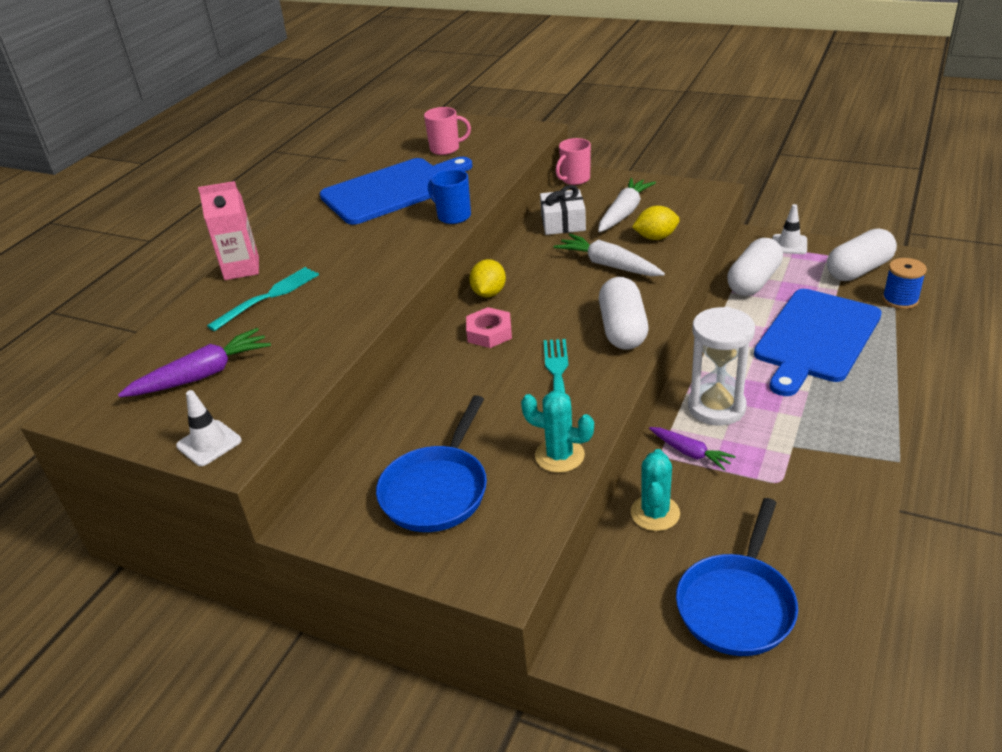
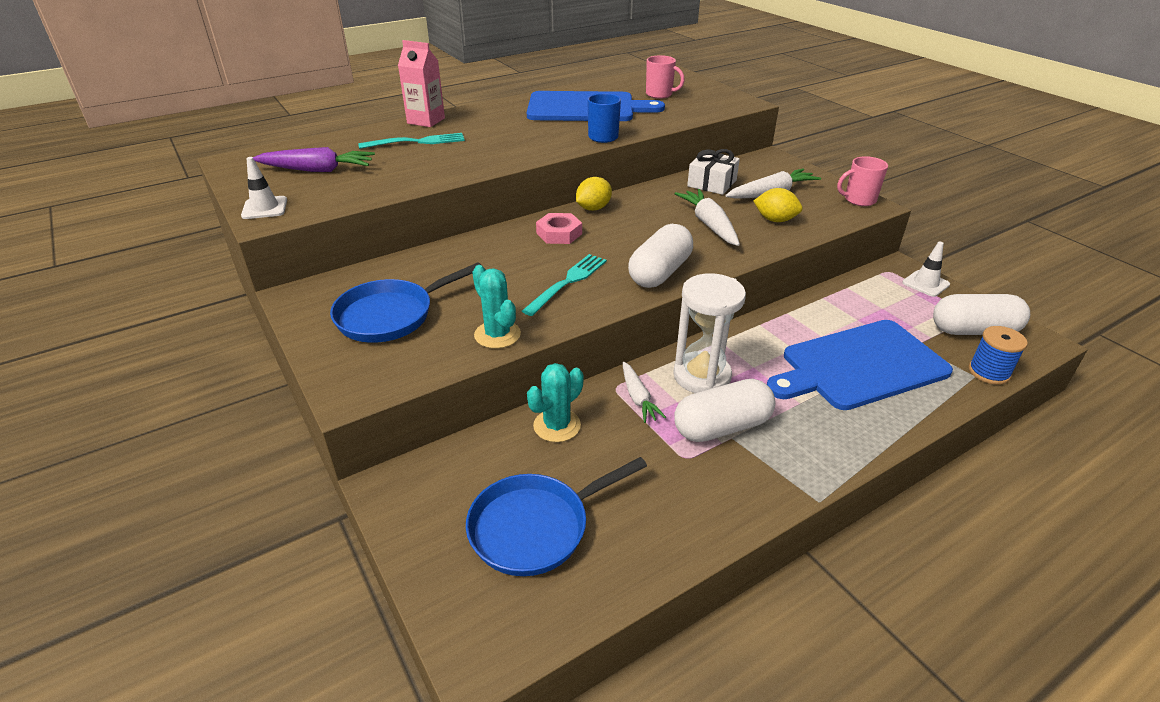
camera: 30 degrees right, 0 degrees up
pink mug [556,138,591,185] -> pink mug moved to [837,156,888,206]
purple carrot [649,427,736,471] -> white carrot [623,362,666,423]
white capsule [727,238,783,296] -> white capsule moved to [674,379,776,442]

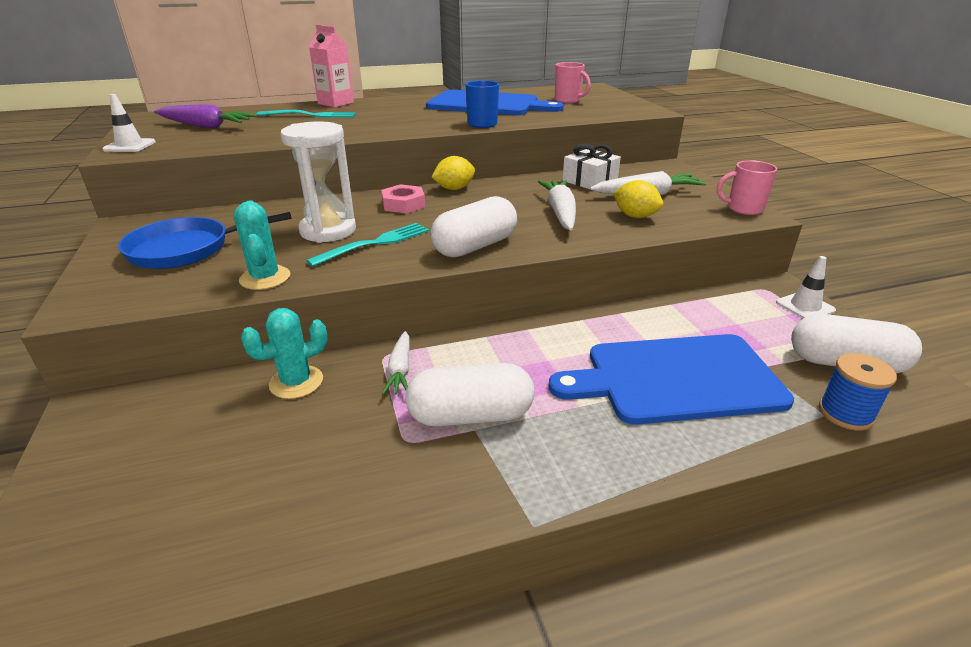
camera: 15 degrees right, 5 degrees down
blue pan [466,457,647,576] -> none
white hourglass [673,273,746,393] -> white hourglass moved to [280,121,356,243]

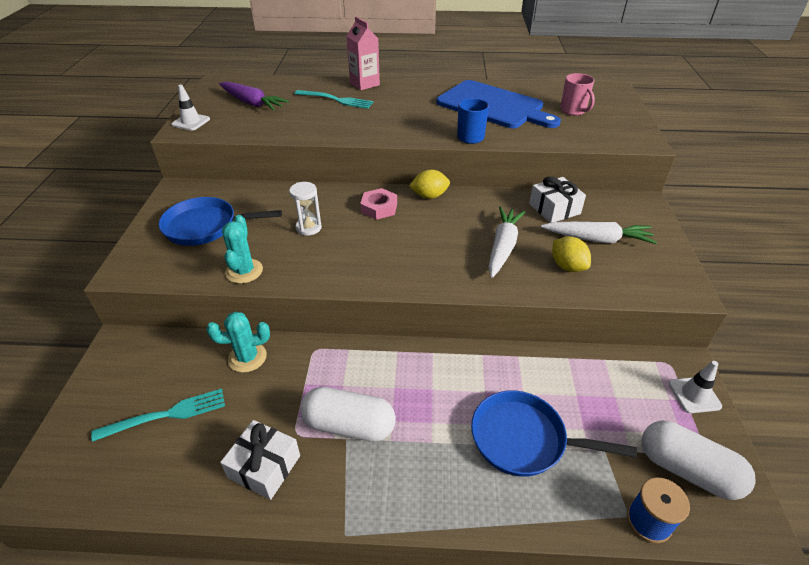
camera: 20 degrees right, 10 degrees up
white hourglass [280,121,356,243] -> white hourglass [289,182,322,236], size x0.58
turquoise fork [306,223,429,267] -> turquoise fork moved to [91,389,225,442]
white carrot [382,331,410,395] -> none
white capsule [430,196,517,258] -> none
blue cutting board [549,334,794,425] -> blue pan [471,390,637,477]
pink mug [717,160,777,215] -> none
none -> white gift [220,420,300,500]

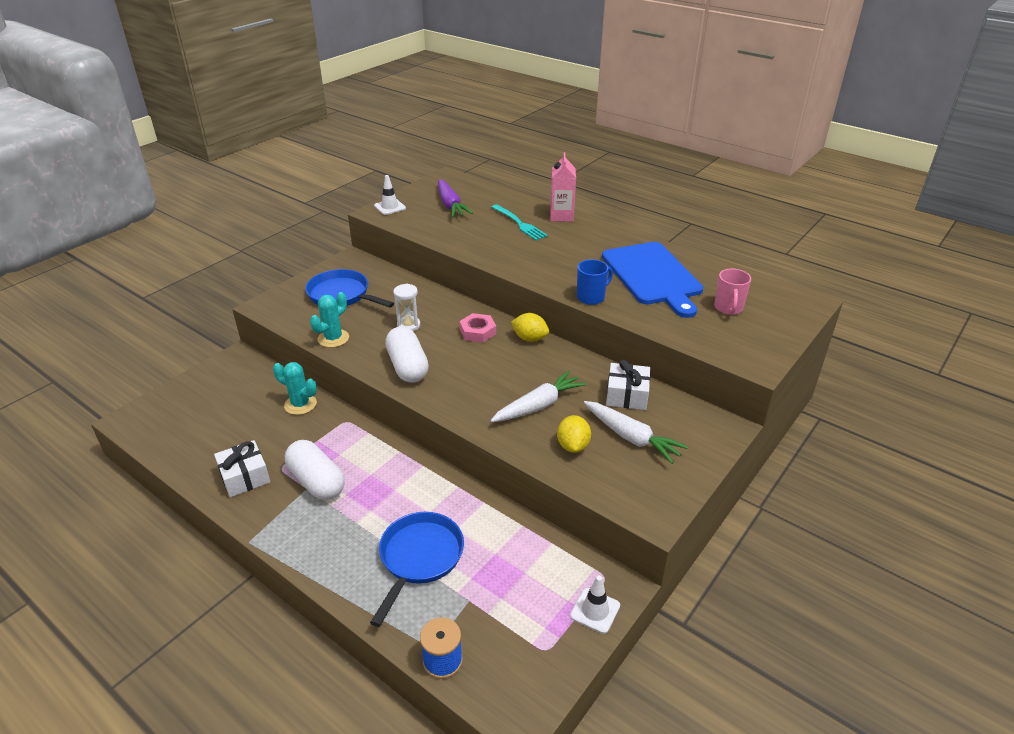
camera: 35 degrees right, 5 degrees down
turquoise fork [91,389,225,442] -> none
blue pan [471,390,637,477] -> blue pan turned 60 degrees clockwise [370,512,464,627]
white capsule [642,421,756,500] -> white capsule moved to [385,326,429,383]

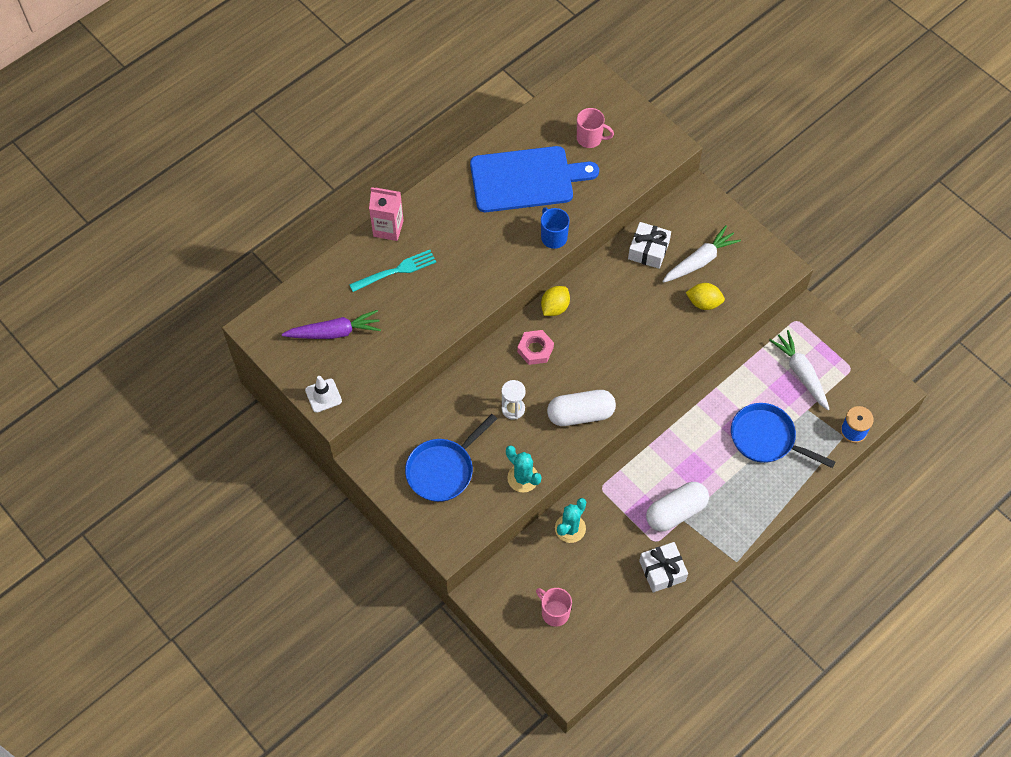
camera: 80 degrees left, 25 degrees up
white carrot [490,371,587,422] -> white carrot moved to [769,330,829,410]
white traffic cone [570,576,620,634] -> none
none -> pink mug [536,588,572,627]

